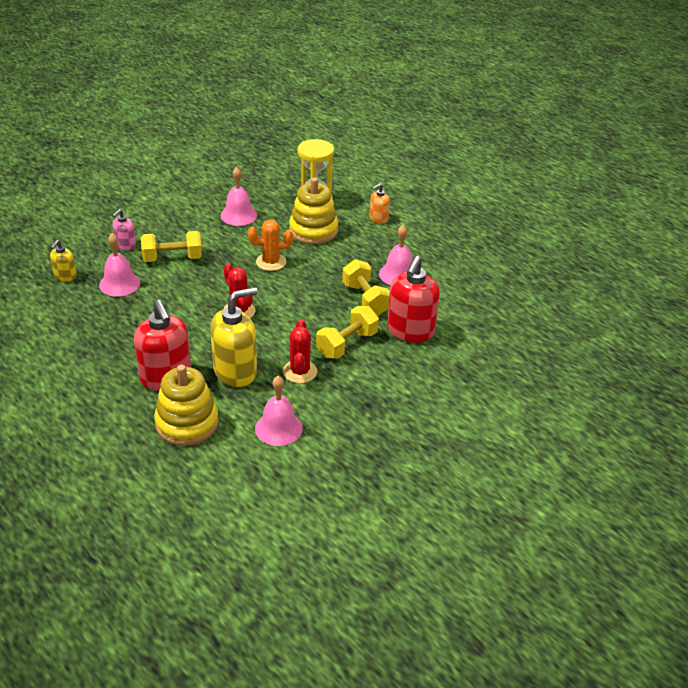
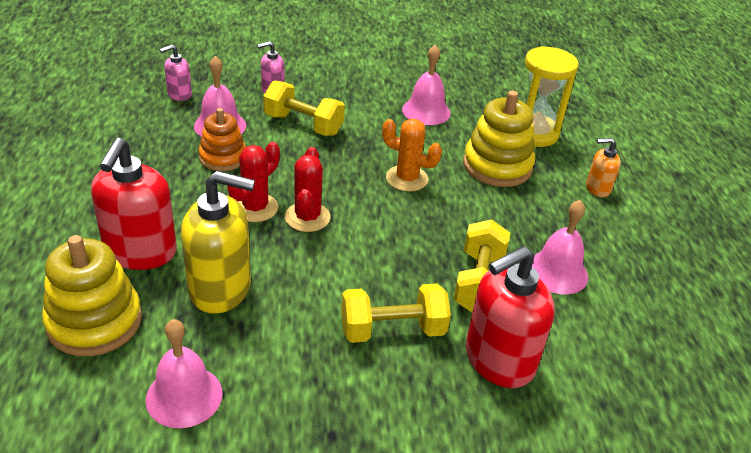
camera: 35 degrees right, 0 degrees up
yellow soap dispenser [50,240,77,282] -> pink soap dispenser [160,45,192,101]
red cactus [283,320,318,383] -> red cactus moved to [227,142,280,222]
none -> orange stacking toy [199,108,246,171]

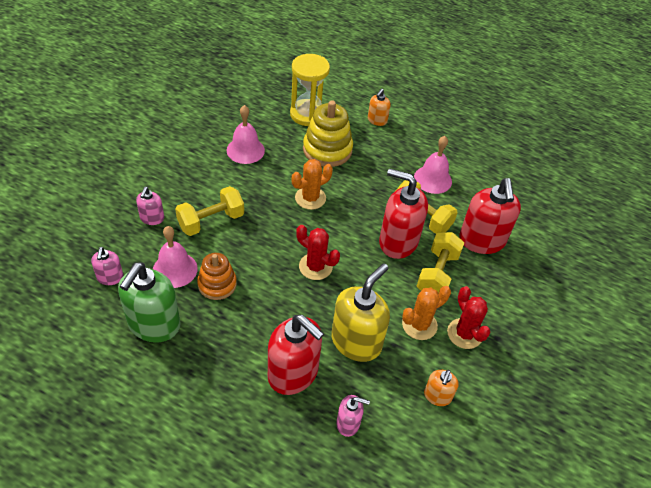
camera: 60 degrees left, 10 degrees up
yellow stacking toy [42,235,142,356] -> pink soap dispenser [336,395,370,437]
pink bell [146,319,223,428] -> orange soap dispenser [424,370,459,406]
red cactus [227,142,280,222] -> red cactus moved to [447,286,490,349]
none -> green soap dispenser [118,262,181,343]
none -> red soap dispenser [379,168,428,259]
none -> orange cactus [402,286,451,340]

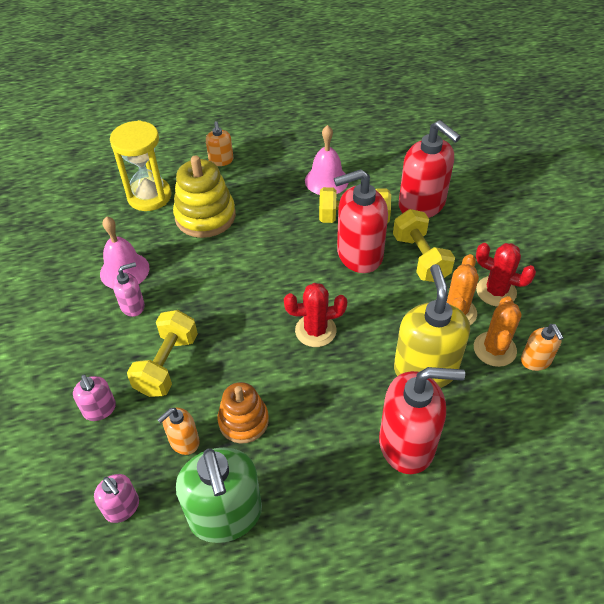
camera: 35 degrees left, 0 degrees up
pink bell [153,226,198,288] -> orange soap dispenser [157,408,200,455]
orange cactus [291,159,333,210] -> orange cactus moved to [474,296,522,367]
pink soap dispenser [336,395,370,437] -> pink soap dispenser moved to [112,262,145,317]

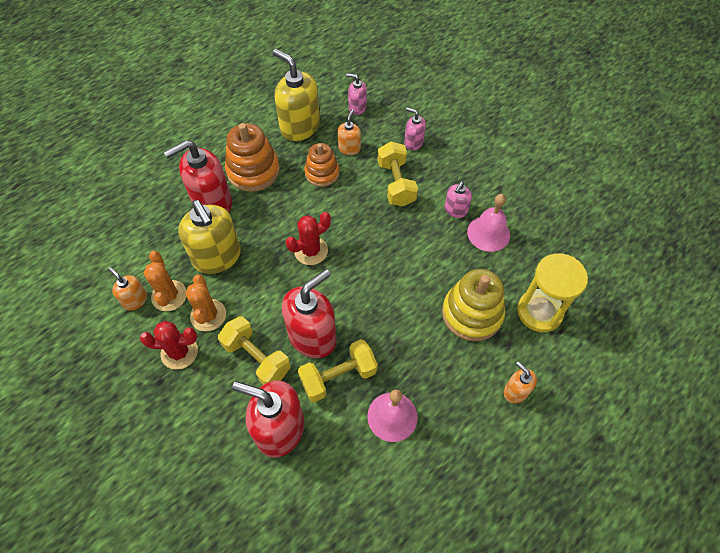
camera: 150 degrees right, 10 degrees up
green soap dispenser [176,448,262,543] -> yellow soap dispenser [273,49,320,141]
none -> orange stacking toy [225,123,280,192]

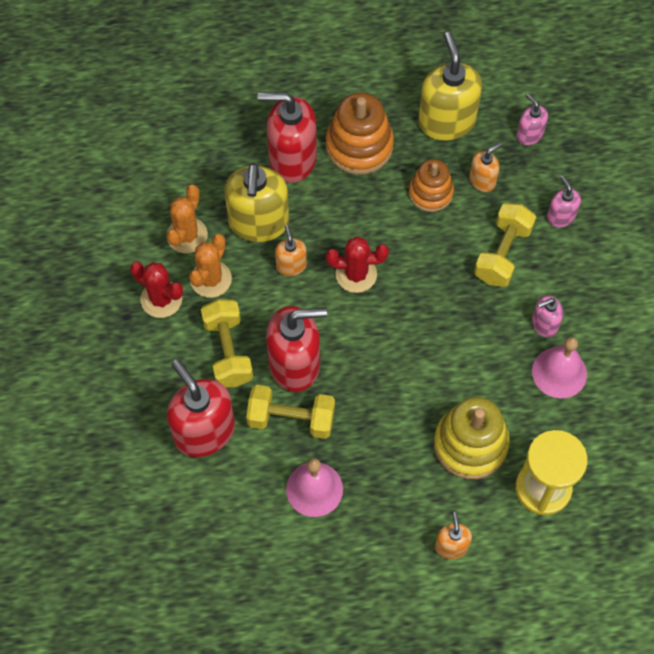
camera: 35 degrees right, 5 degrees up
orange soap dispenser [108,267,147,310] -> orange soap dispenser moved to [275,225,307,276]

